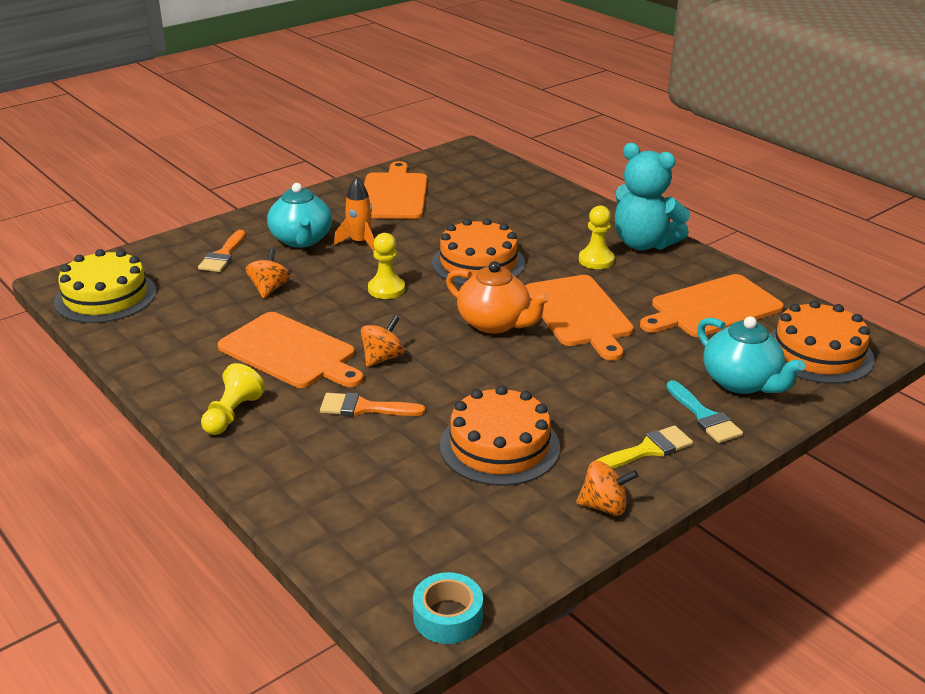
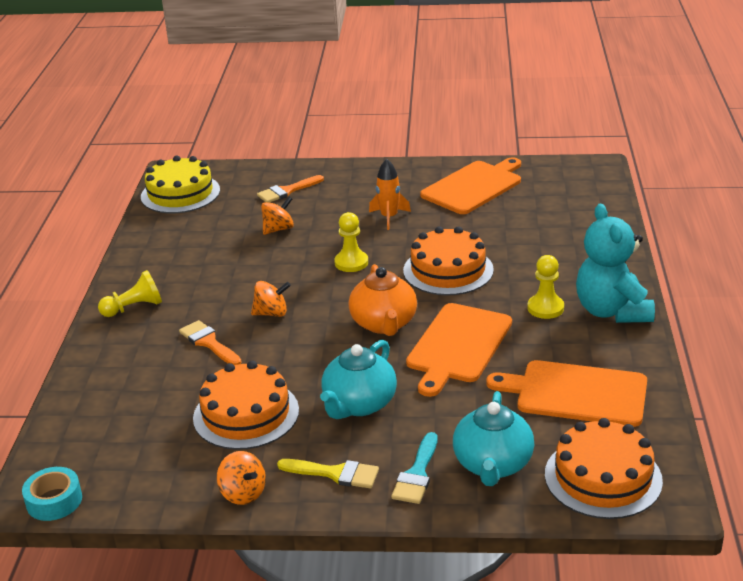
camera: 45 degrees right, 0 degrees up
orange cutting board [217,312,364,388] -> none
turquoise teapot [267,183,332,248] -> turquoise teapot moved to [320,340,397,419]

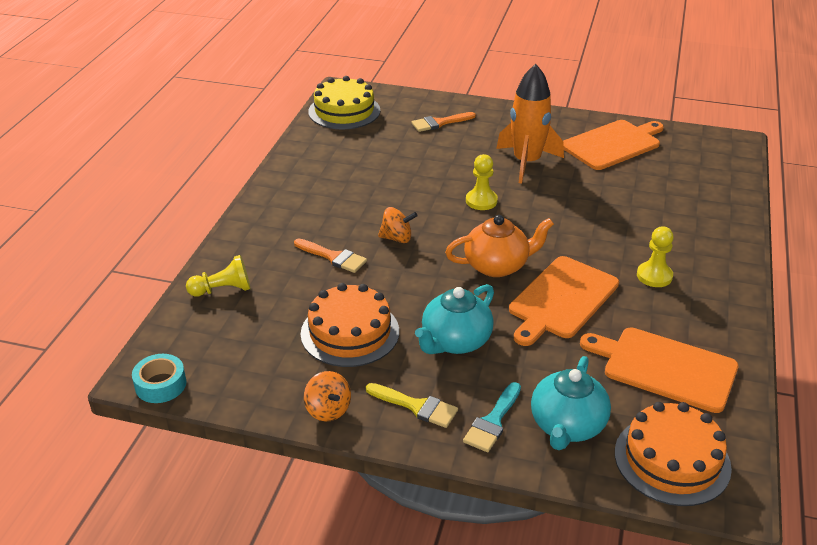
camera: 10 degrees right, 5 degrees up
yellow pawn [98,270,162,317] -> yellow pawn moved to [186,255,251,297]
orange brush [179,320,242,365] -> orange brush turned 150 degrees clockwise [294,239,367,273]
orange spinning top [261,197,294,235] -> none
orange teapot [349,264,417,336] -> orange teapot turned 105 degrees counterclockwise [445,215,554,277]
orange rocket [369,159,411,230] -> orange rocket [496,64,564,184], size x1.74
orange cake [403,226,494,296] -> none
turquoise teddy bear [576,203,655,323] -> none

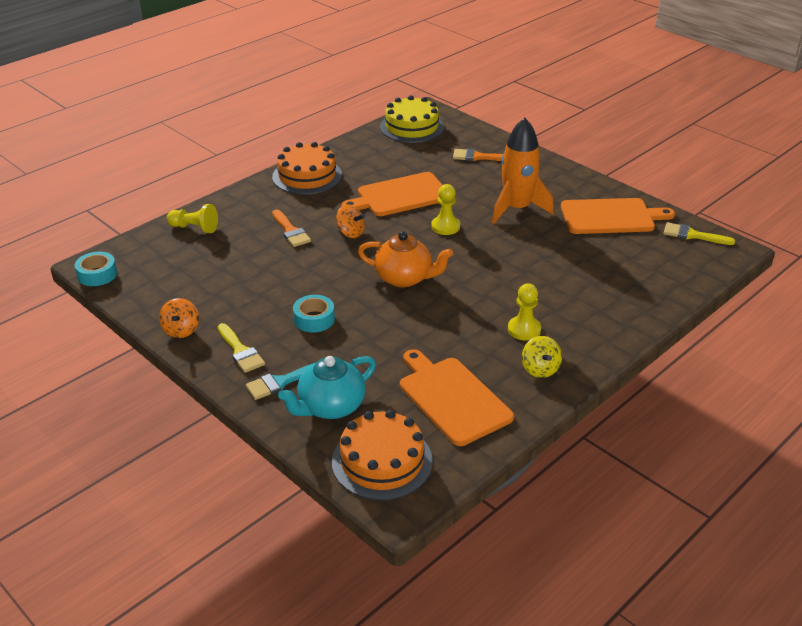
camera: 30 degrees right, 0 degrees up
orange cake [301,283,399,367] -> orange cake moved to [272,142,342,194]
turquoise teapot [415,284,494,354] -> turquoise tape [293,295,335,333]
orange cutting board [509,256,619,346] -> orange cutting board moved to [342,172,442,216]
none -> yellow spinning top [522,336,562,378]
none -> yellow brush [664,222,735,245]

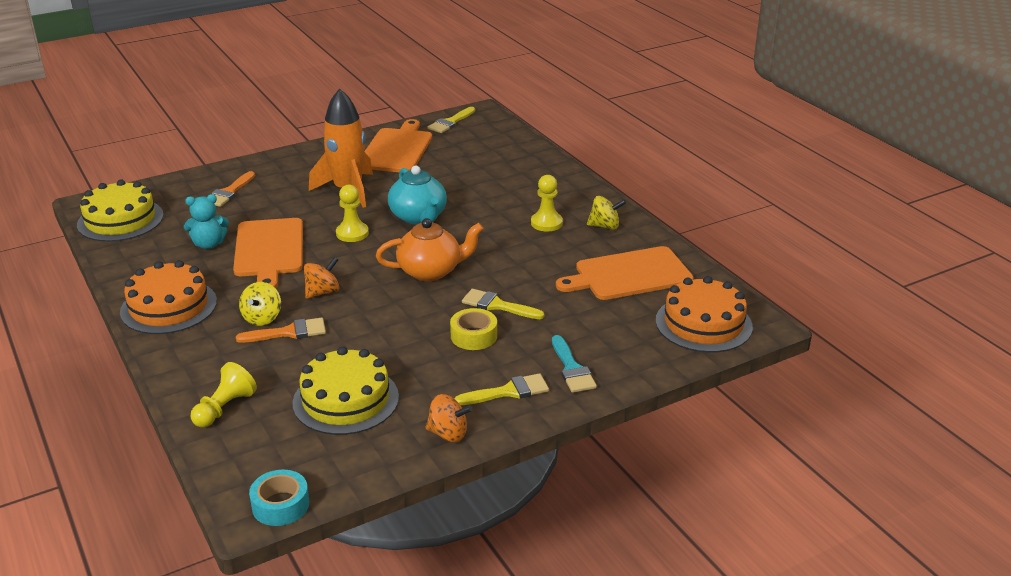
camera: 75 degrees left, 5 degrees down
turquoise teapot [278,356,376,419] -> turquoise teapot moved to [388,166,447,224]
turquoise tape [293,295,335,333] -> yellow tape [450,308,497,350]
orange teapot [358,231,453,287] -> orange teapot turned 45 degrees clockwise [376,218,484,281]
none -> turquoise teddy bear [184,194,229,249]
none -> yellow spinning top [239,282,281,326]
none -> yellow cake [292,347,399,435]
none -> yellow brush [462,289,545,319]

